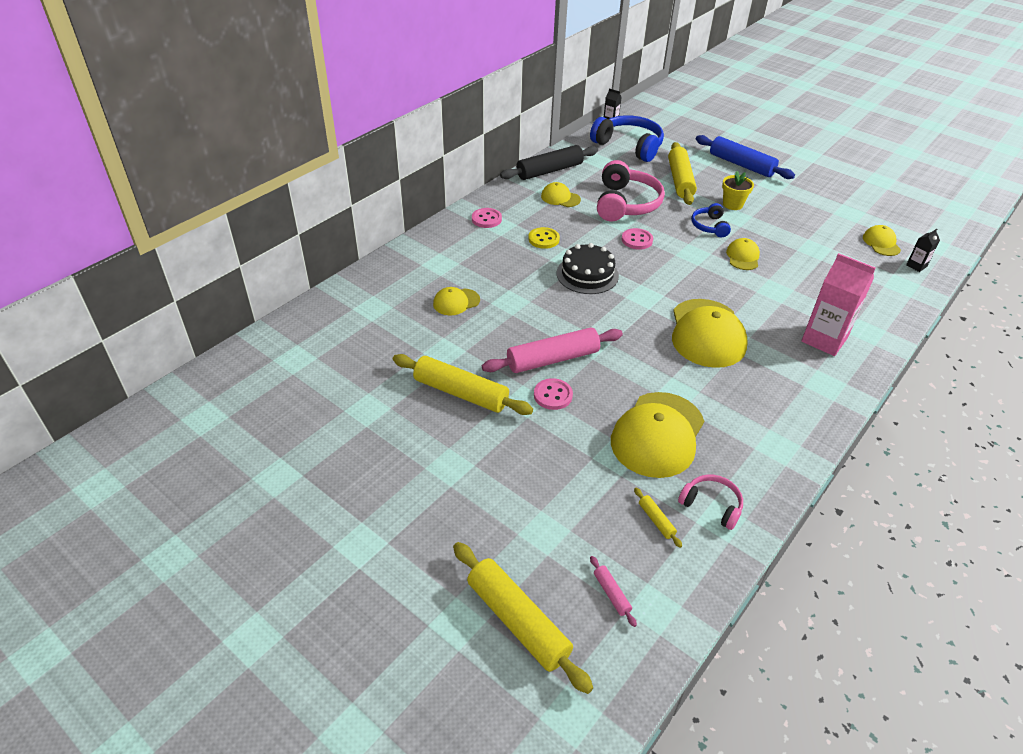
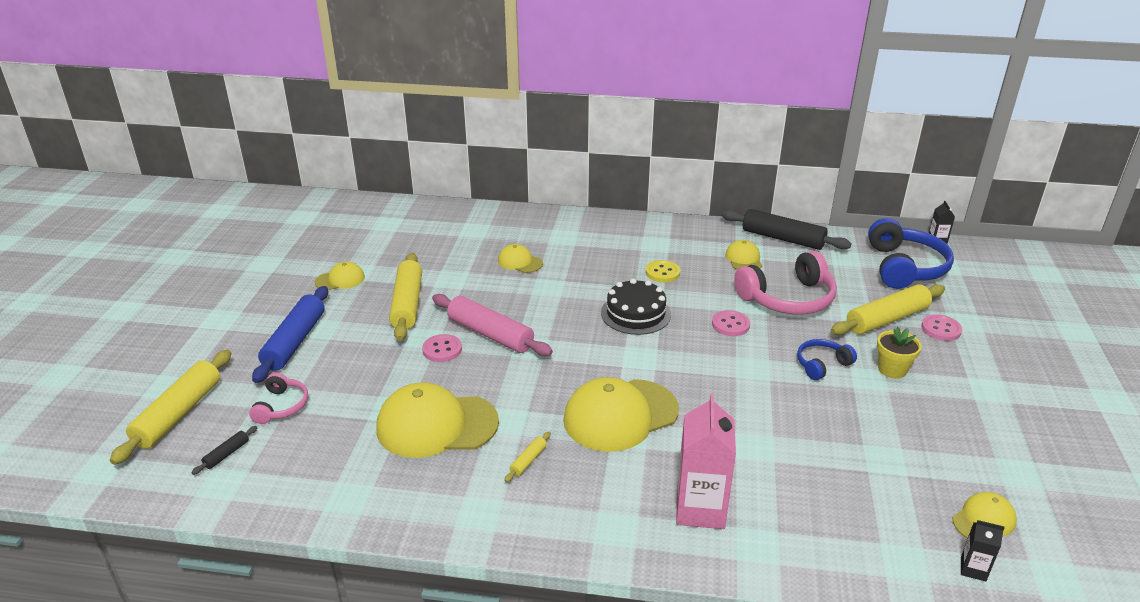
camera: 60 degrees right, 10 degrees down
pink button [472,208,502,228] -> pink button moved to [921,314,962,341]
pink rolling pin [590,556,637,627] -> black rolling pin [191,426,257,475]
yellow rolling pin [634,488,682,548] -> yellow rolling pin moved to [505,432,551,482]
pink headphones [678,475,743,530] -> pink headphones moved to [249,373,308,424]
blue rolling pin [696,135,795,179] -> blue rolling pin moved to [252,286,328,383]
yellow cap [726,238,760,270] -> yellow cap moved to [315,261,365,290]

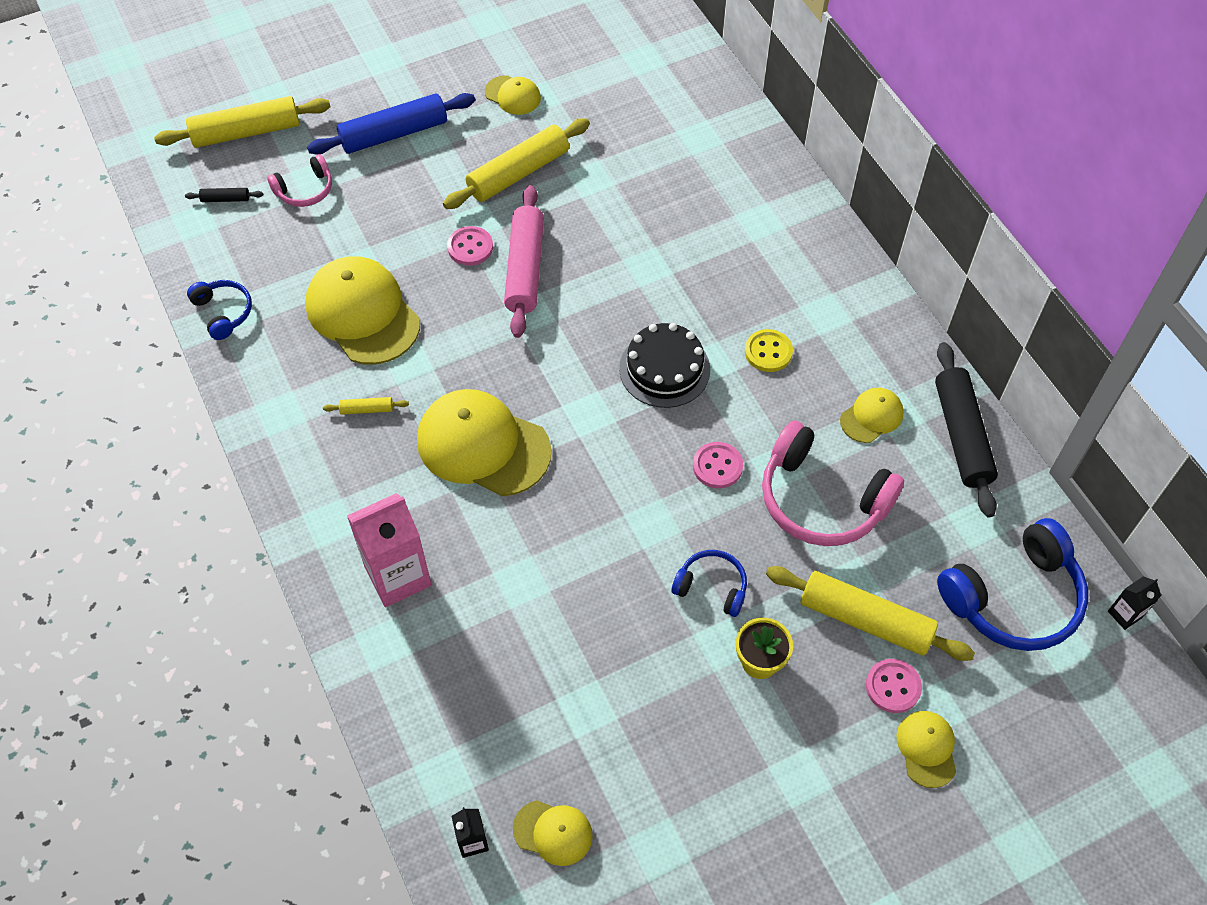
camera: 55 degrees right, 25 degrees up
yellow cap [498,244,543,273] -> yellow cap moved to [897,711,956,788]
none -> blue headphones [187,280,252,340]

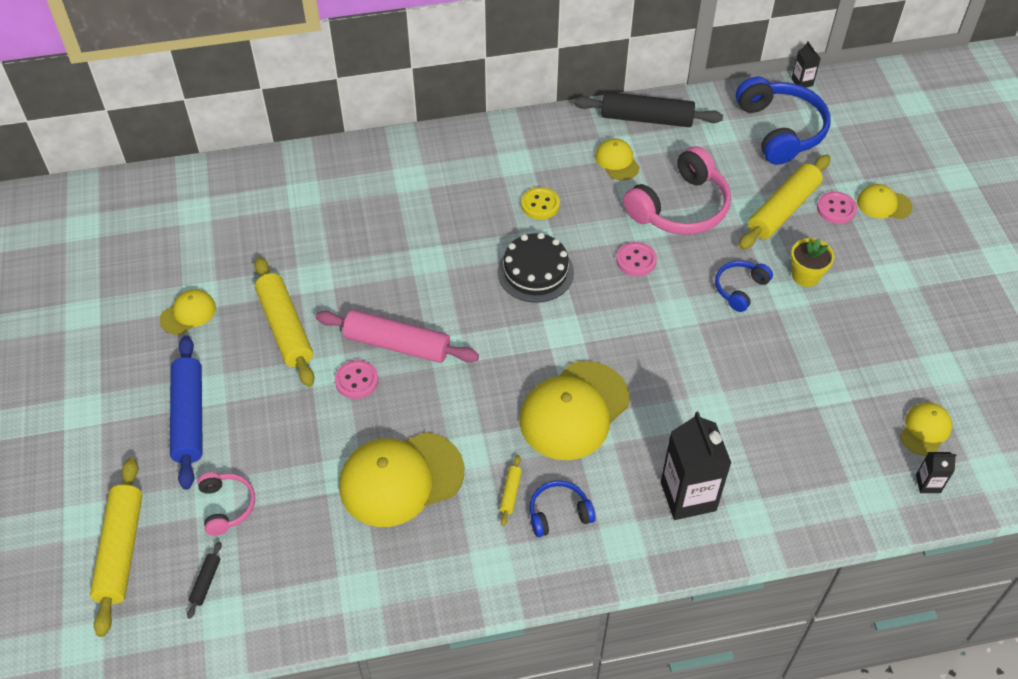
camera: 75 degrees left, 5 degrees down
blue headphones [187,280,252,340] -> blue headphones moved to [529,480,596,537]
pink carton [347,493,432,608] -> black carton [661,412,731,520]

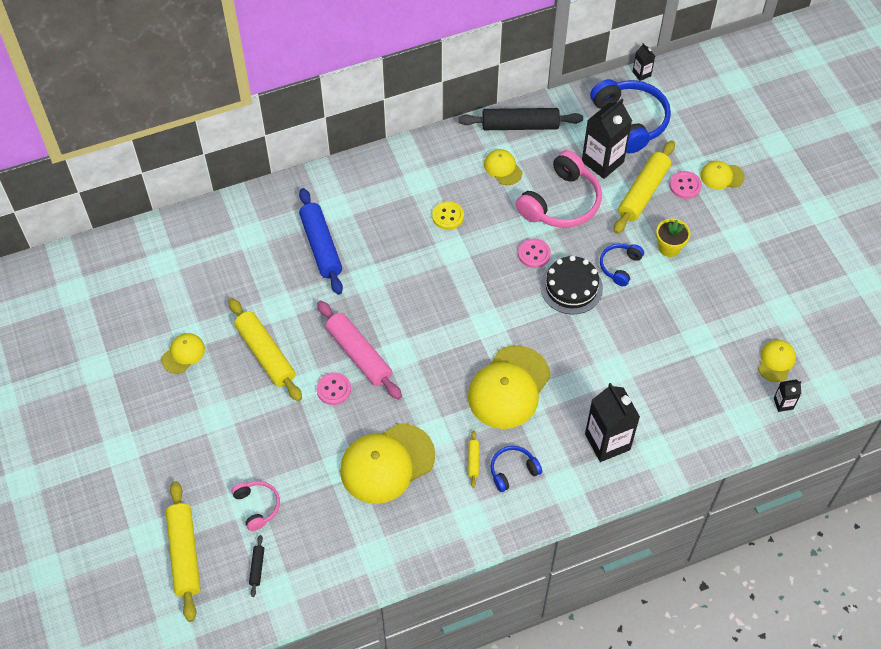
camera: 10 degrees left, 5 degrees up
blue rolling pin [170,336,203,490] -> blue rolling pin moved to [299,188,343,295]
pink rolling pin [316,310,479,363] -> pink rolling pin turned 45 degrees clockwise [317,301,402,400]
black cake [498,233,574,303] -> black cake moved to [540,256,603,314]
none -> black carton [582,99,632,179]

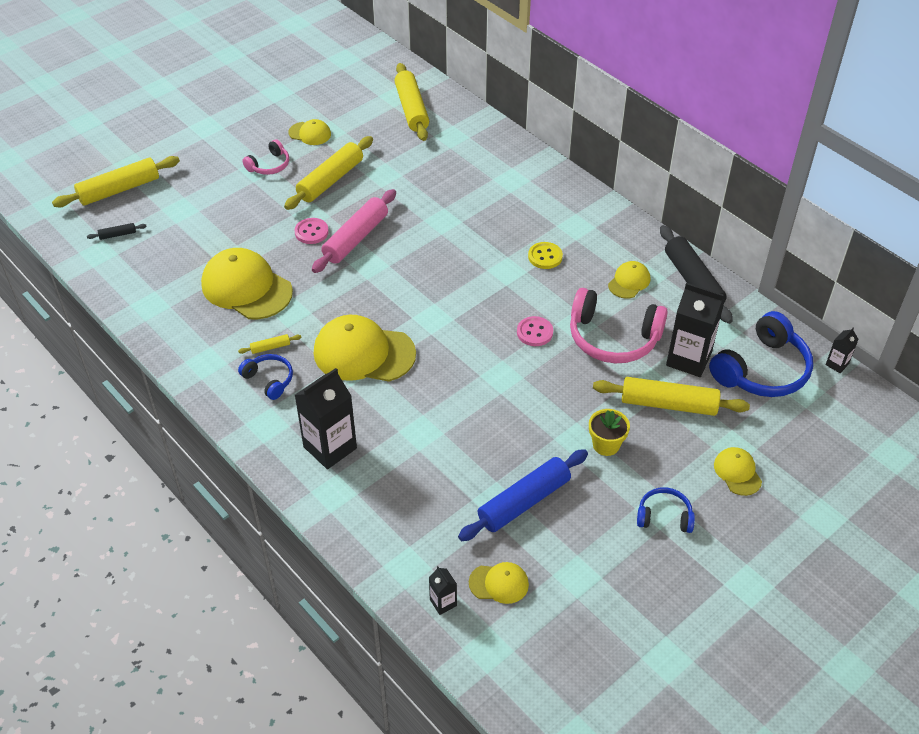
camera: 70 degrees right, 10 degrees down
pink headphones [231,481,280,531] -> pink headphones moved to [242,139,289,175]
blue rolling pin [299,188,343,295] -> blue rolling pin moved to [458,449,588,541]
black cake [540,256,603,314] -> none
blue headphones [600,244,644,286] -> blue headphones moved to [637,487,695,533]
pink button [669,171,702,199] -> none
none -> yellow rolling pin [395,63,429,141]

